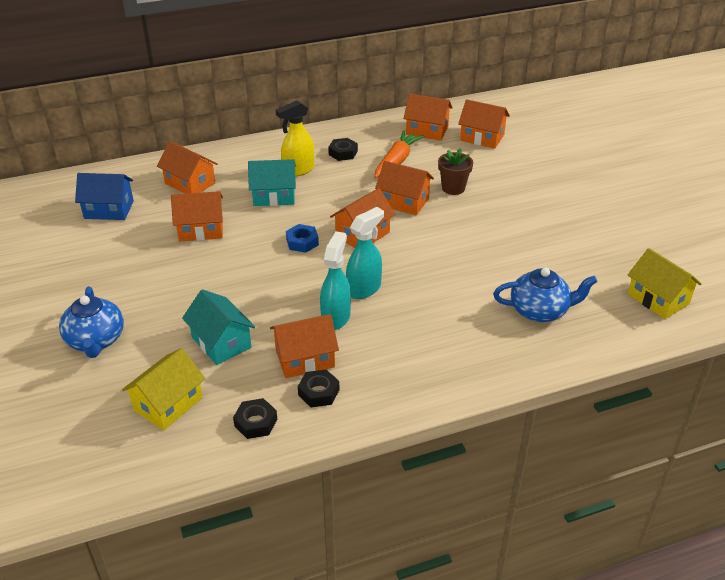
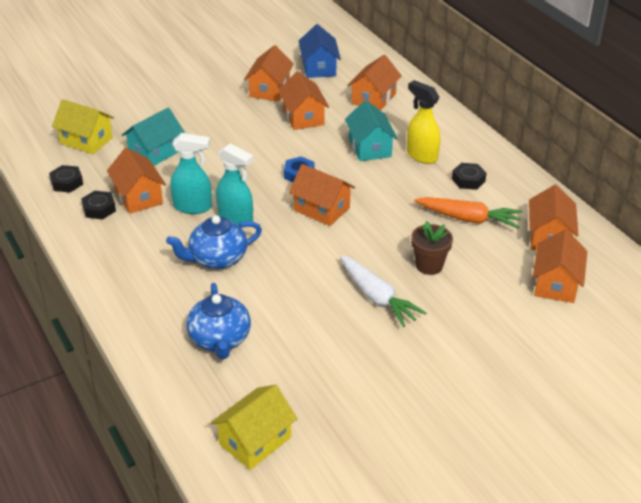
camera: 80 degrees right, 0 degrees up
blue teapot [59,286,124,358] -> blue teapot moved to [166,215,262,269]
orange house [375,161,434,216] -> orange house moved to [244,45,294,102]
none -> white carrot [340,255,426,327]

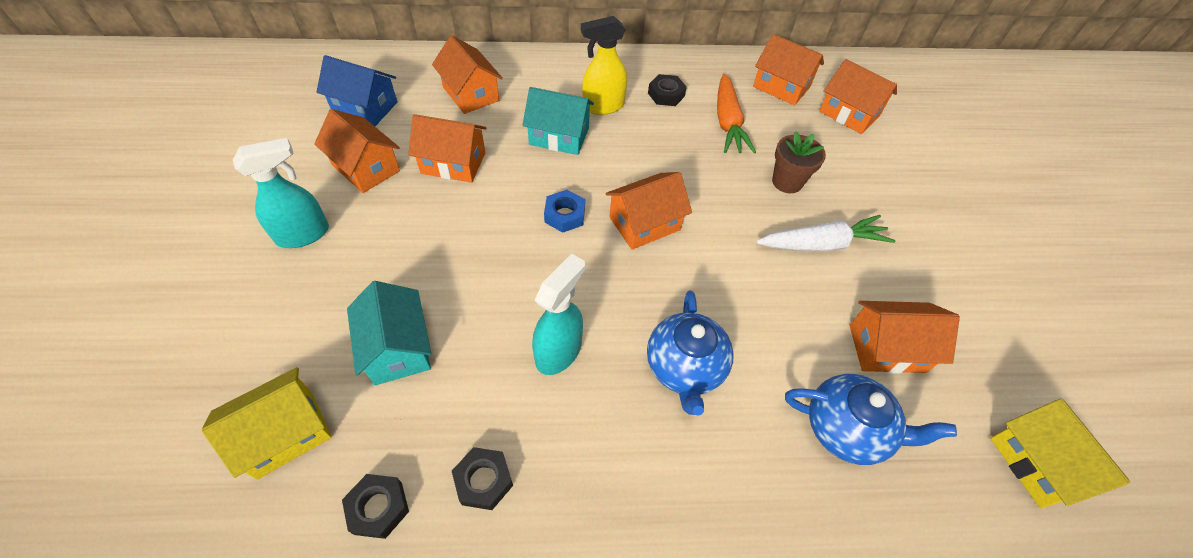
camera: 65 degrees left, 15 degrees up
orange house [107,148,166,214] -> orange house moved to [849,301,960,373]
turquoise spray bottle [216,143,254,225] -> turquoise spray bottle moved to [233,138,329,248]
orange carrot [415,197,522,228] -> orange carrot turned 135 degrees clockwise [717,73,756,153]

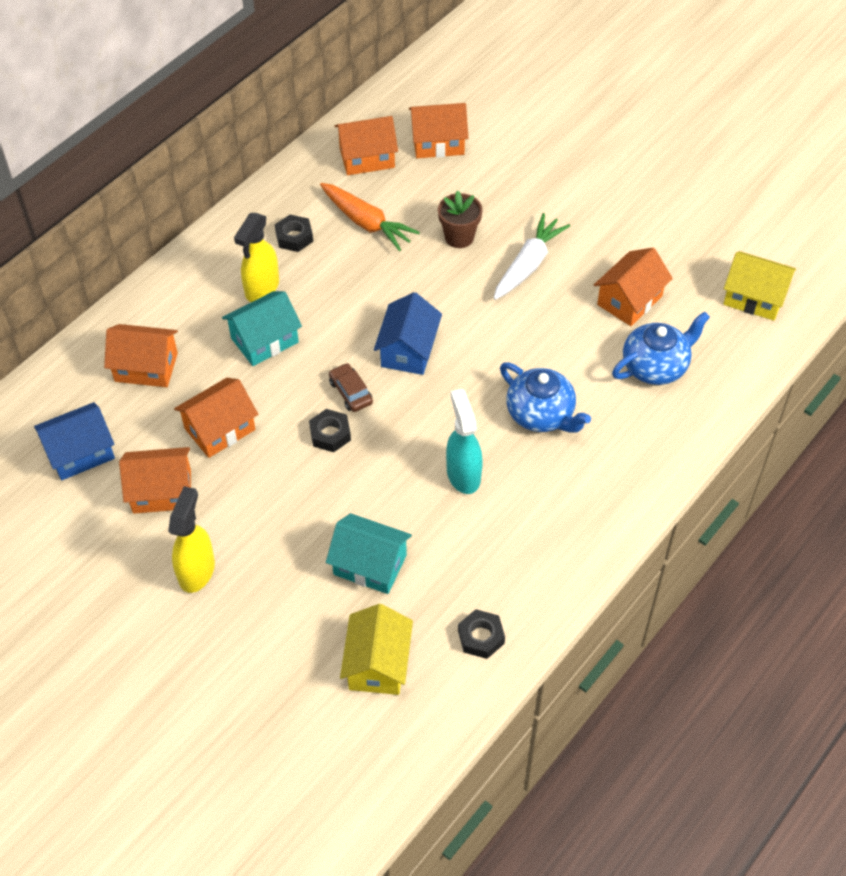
camera: 45 degrees left, 0 degrees up
turquoise spray bottle [233,138,329,248] -> yellow spray bottle [168,486,215,593]
black nut [452,447,513,510] -> black nut moved to [309,409,351,452]
blue nut [544,190,585,233] -> brown car [329,363,373,412]
orange house [605,172,692,250] -> blue house [374,292,442,375]

